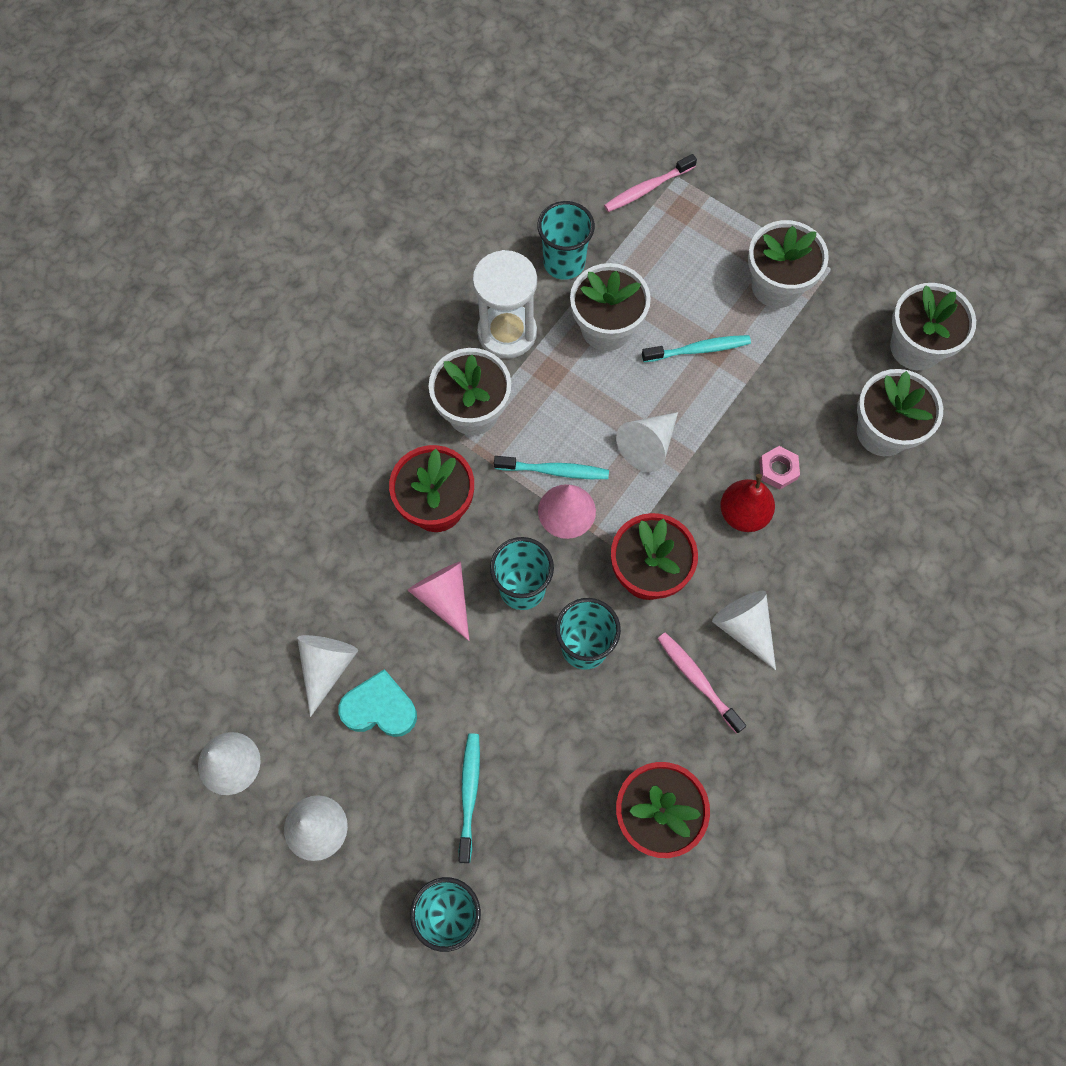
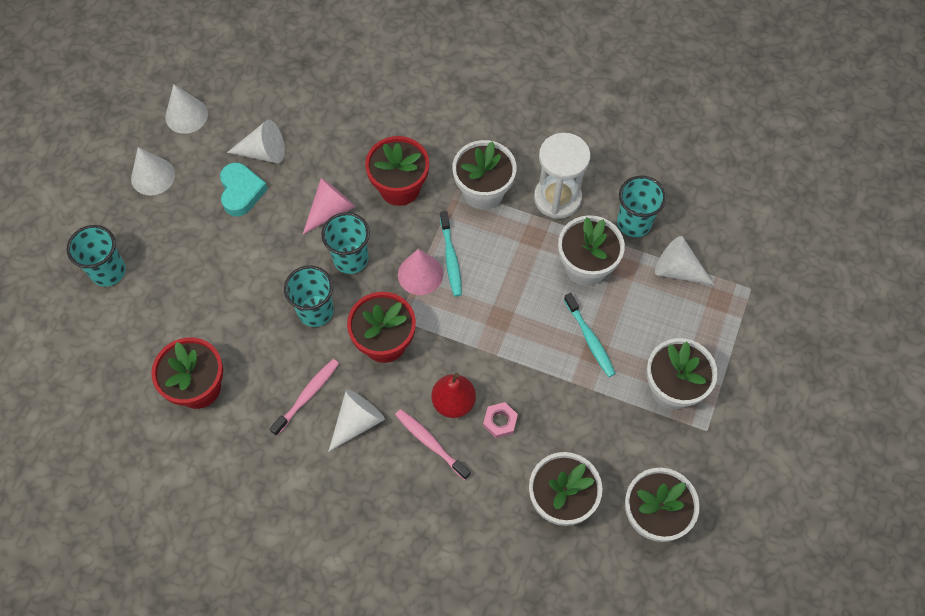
camera: 75 degrees right, 5 degrees down
turquoise toothbrush [459,733,480,863] -> none
pink toothbrush [604,154,697,212] -> pink toothbrush moved to [395,409,471,480]
white cone [616,412,678,472] -> white cone moved to [655,236,714,285]

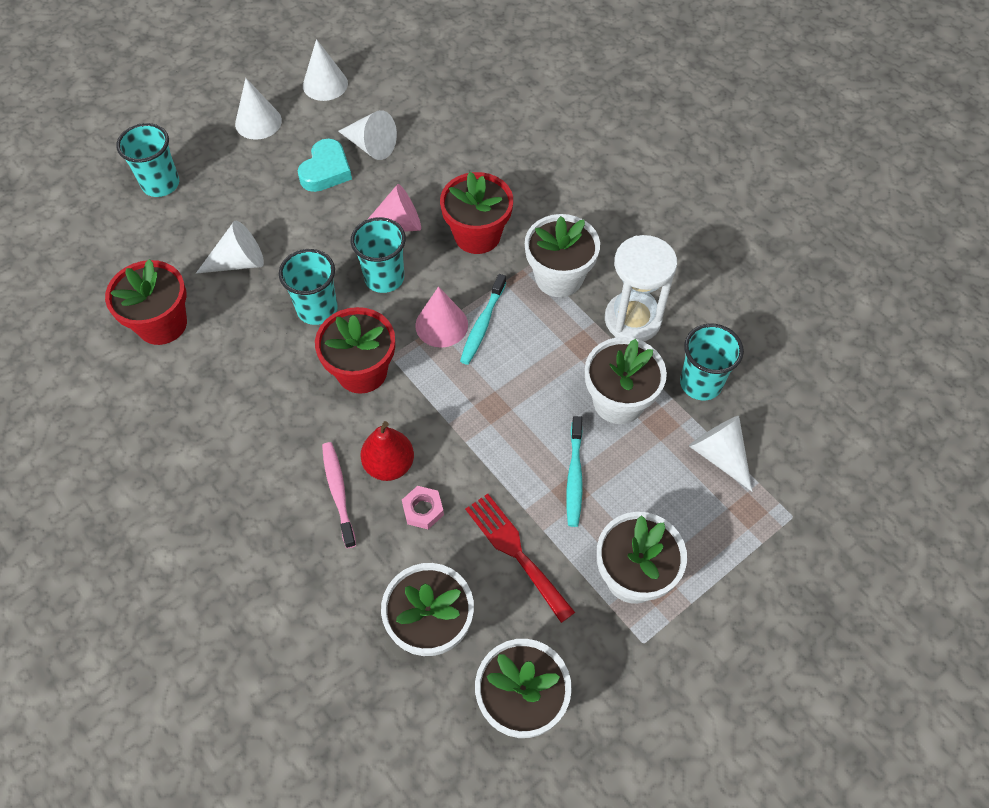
camera: 30 degrees right, 5 degrees down
pink toothbrush [270,359,339,436] -> none
white cone [328,389,385,452] -> white cone moved to [196,221,264,274]
none -> red fork [465,494,575,623]

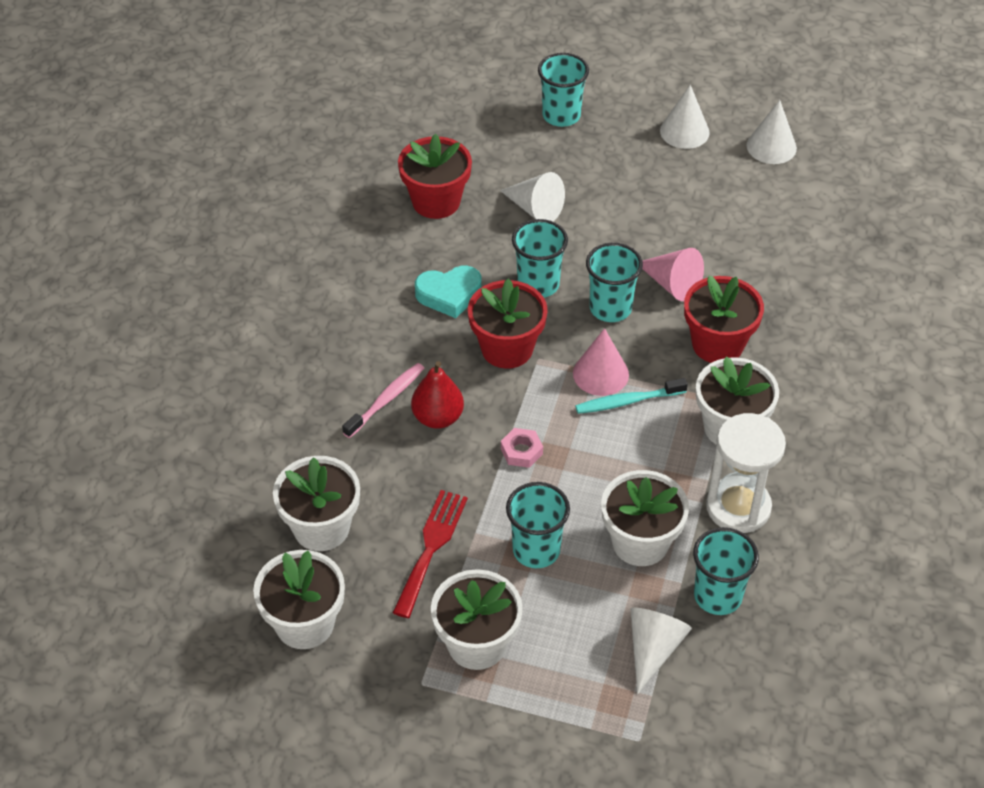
camera: 55 degrees right, 10 degrees down
turquoise heart [298,139,352,192] -> turquoise heart moved to [415,266,482,318]
white cone [338,110,397,160] -> none
pink nut [402,486,444,529] -> pink nut moved to [501,428,543,468]
turquoise toothbrush [566,416,583,527] -> turquoise cup [506,482,570,568]

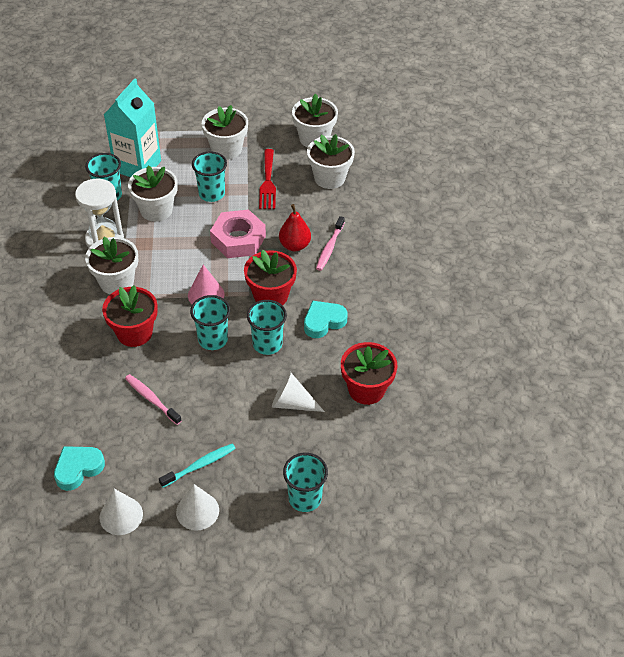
camera: 160 degrees right, 0 degrees up
pink nut [501,428,543,468] -> pink nut [210,210,266,258], size x2.14
turquoise toothbrush [575,378,688,414] -> turquoise toothbrush moved to [159,443,236,488]
white cone [630,608,692,694] -> turquoise carton [104,79,161,177]
pink cone [642,248,704,301] -> none
none -> turquoise heart [54,446,105,491]
none -> pink toothbrush [125,374,182,425]

